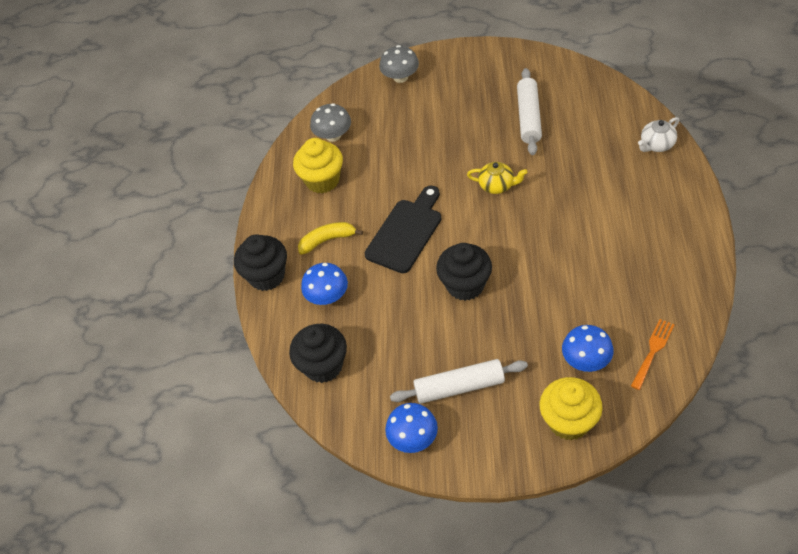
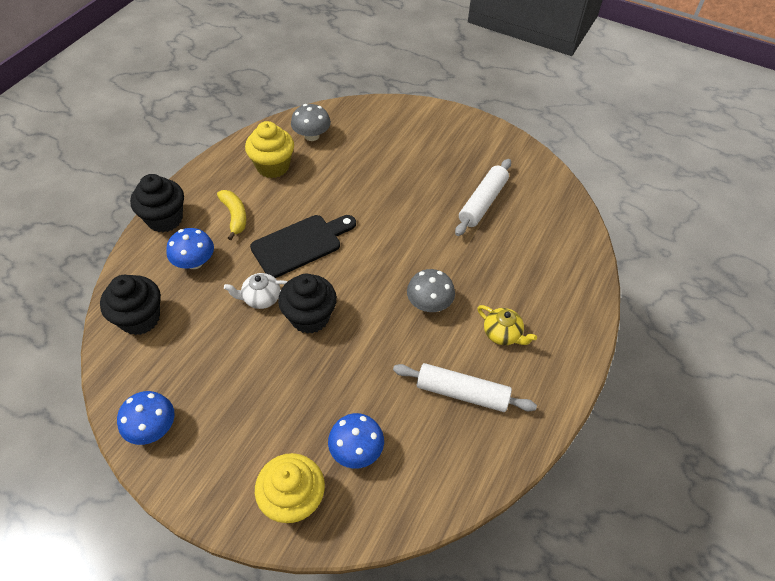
camera: 20 degrees right, 0 degrees up
yellow banana [298,222,363,255] -> yellow banana turned 60 degrees clockwise [217,190,246,240]
grey mushroom [379,45,419,83] -> grey mushroom moved to [407,269,455,312]
white rolling pin [390,359,528,404] -> white rolling pin moved to [393,363,537,412]
yellow teapot [467,162,528,194] -> yellow teapot moved to [477,305,537,345]
orange fork [631,319,675,390] -> none
white teapot [638,117,679,152] -> white teapot moved to [224,273,288,309]

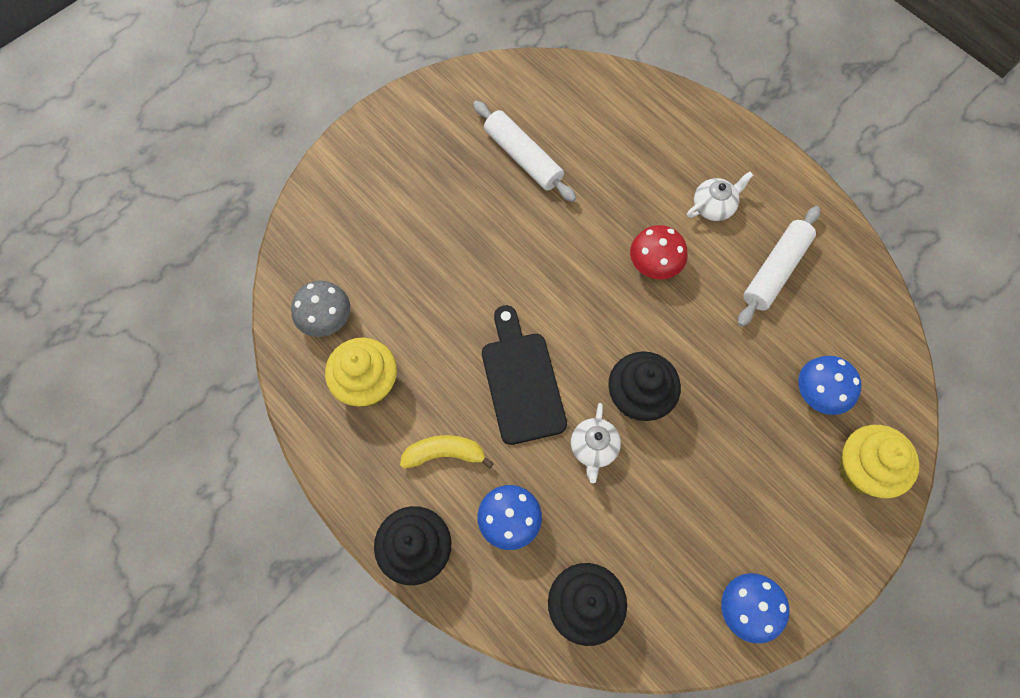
camera: 70 degrees left, 15 degrees up
grey mushroom [407,269,455,312] -> red mushroom [630,225,688,280]
yellow teapot [477,305,537,345] -> white teapot [687,172,753,221]

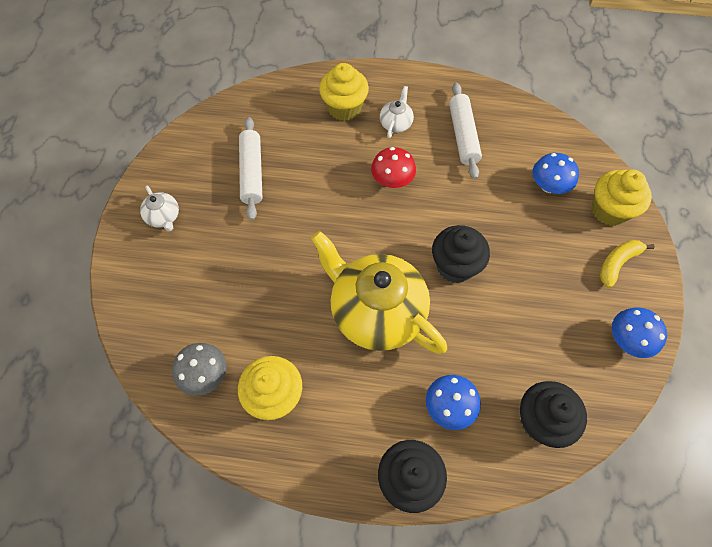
camera: 40 degrees left, 5 degrees down
yellow banana [400,435,494,469] -> yellow banana moved to [600,240,655,288]
white rolling pin [473,101,576,202] -> white rolling pin turned 75 degrees clockwise [239,117,262,221]
black cutting board [482,305,567,445] -> yellow teapot [311,231,447,354]
white teapot [571,403,621,483] -> white teapot moved to [140,186,179,232]
none -> yellow cupcake [319,63,369,121]

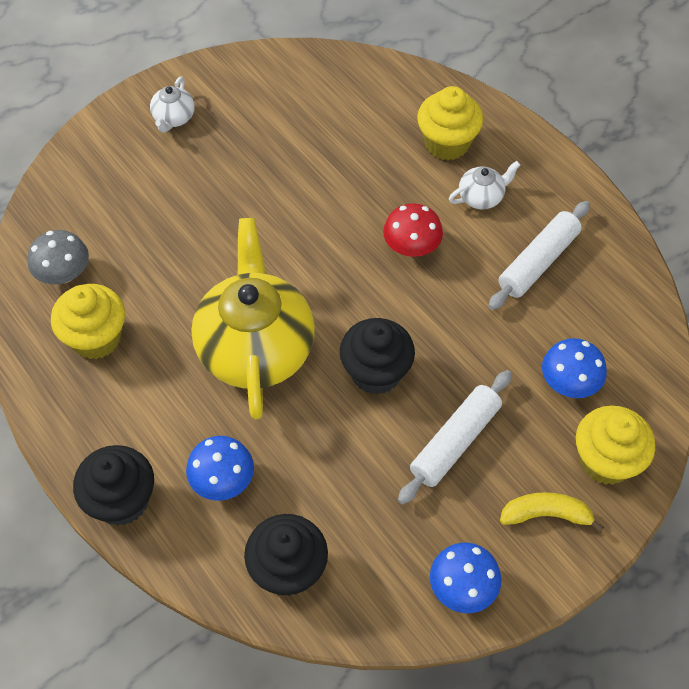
camera: 45 degrees right, 5 degrees down
white rolling pin [239,117,262,221] -> white rolling pin moved to [398,370,512,504]

